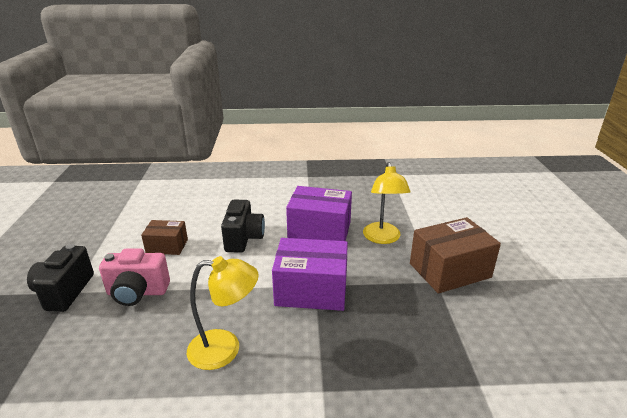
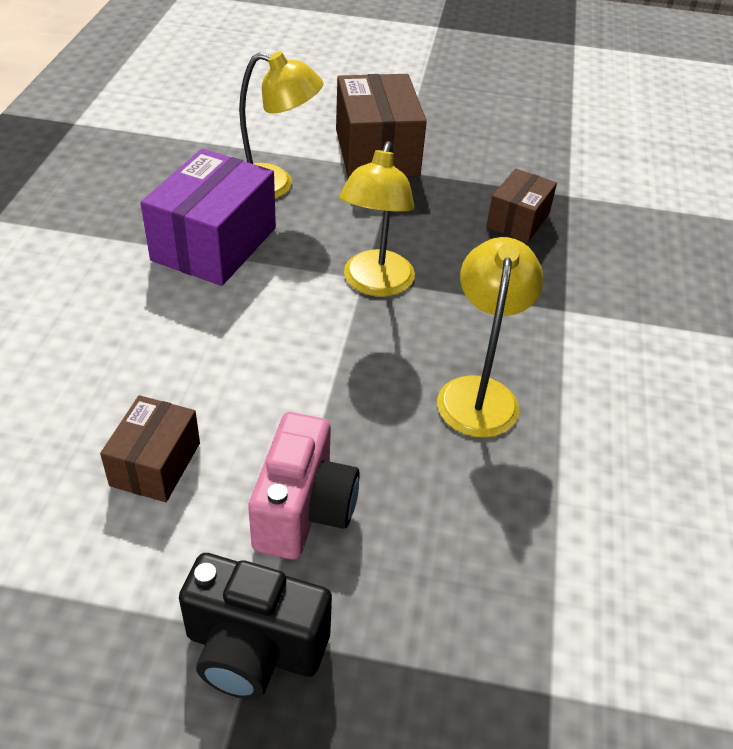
camera: 80 degrees left, 15 degrees up
black camera [221,200,265,253] -> none
purple box [272,238,348,311] -> yellow lamp [339,141,415,297]
none -> brown box [486,168,557,243]

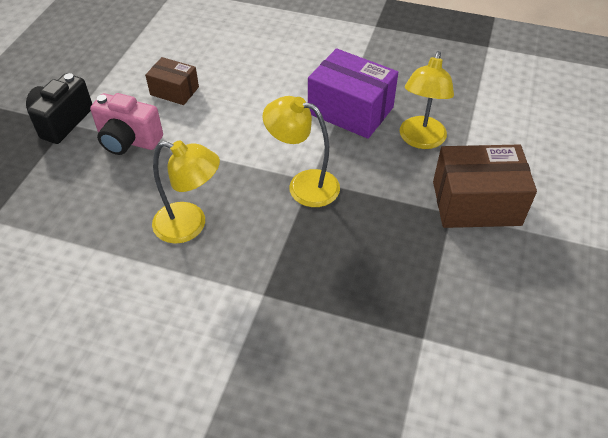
camera: 100 degrees right, 5 degrees up
brown box [486,168,557,243] -> none

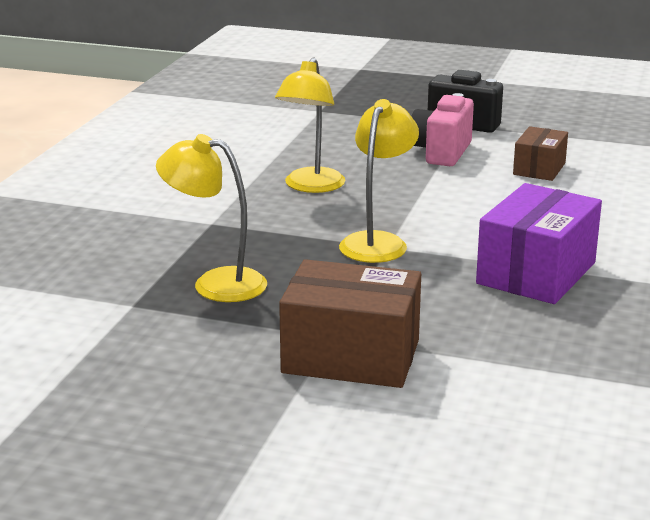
camera: 90 degrees right, 25 degrees down
yellow lamp [400,51,454,149] -> yellow lamp moved to [156,134,267,302]
brown box [433,144,537,228] -> brown box turned 75 degrees counterclockwise [279,259,421,388]

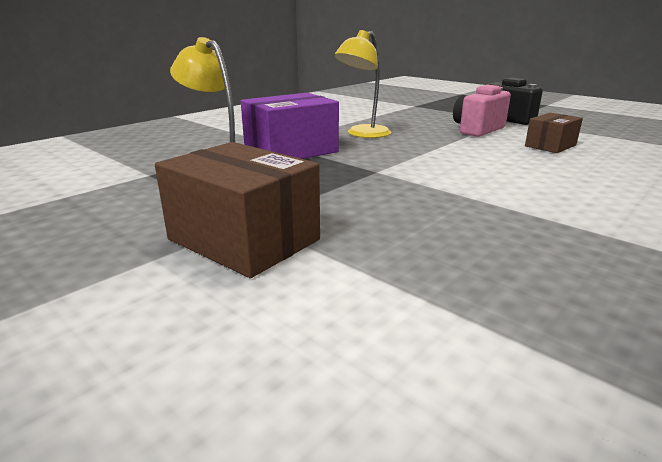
camera: 25 degrees right, 0 degrees up
yellow lamp [339,99,419,263] -> none
purple box [476,183,602,304] -> purple box moved to [241,93,339,159]

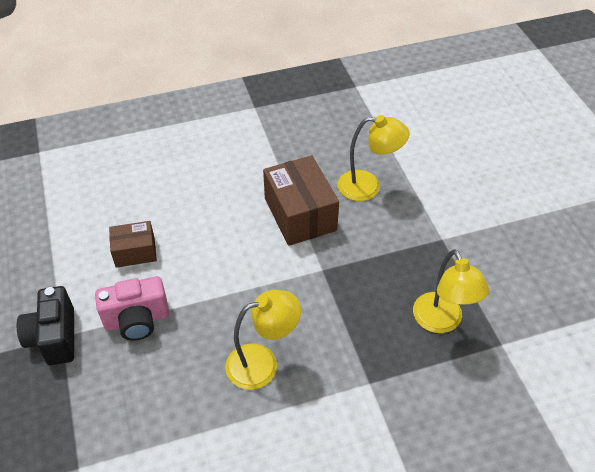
camera: 150 degrees left, 25 degrees up
brown box [155,142,320,278] -> brown box moved to [263,155,339,246]
purple box [241,93,339,159] -> none
none -> yellow lamp [338,115,410,201]

